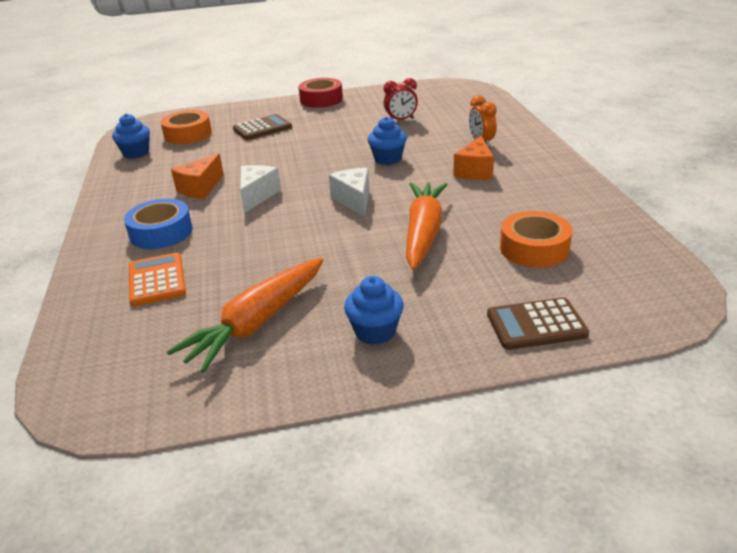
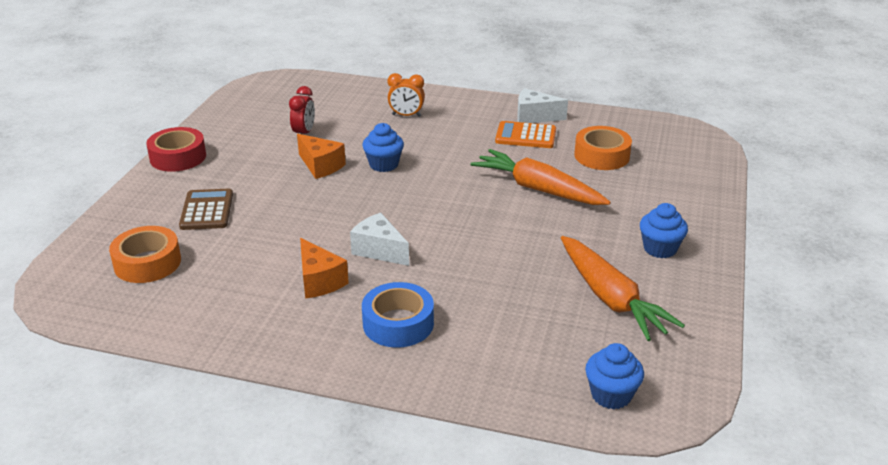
camera: 65 degrees left, 0 degrees up
blue cupcake [112,114,150,159] -> blue cupcake moved to [585,343,644,409]
orange calculator [129,253,186,306] -> orange calculator moved to [495,121,556,148]
white cheese [329,168,370,217] -> white cheese moved to [517,88,568,123]
orange cheese [453,136,494,180] -> orange cheese moved to [297,134,346,179]
brown calculator [487,297,589,350] -> none

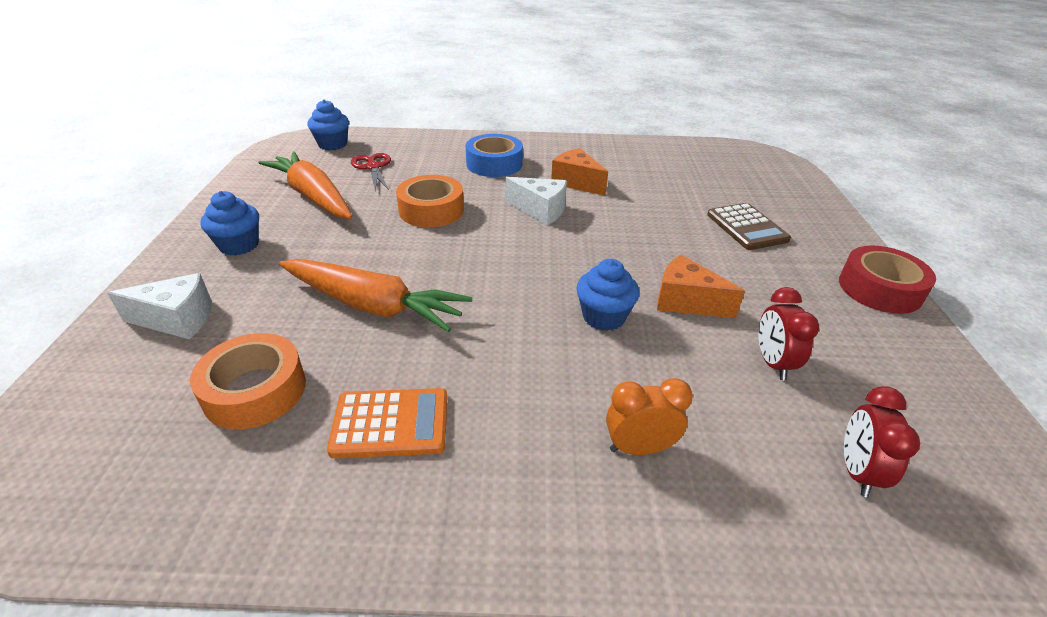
camera: 165 degrees right, 5 degrees up
orange tape [109,226,181,283] -> orange tape moved to [396,175,464,227]
white cheese [517,88,568,123] -> white cheese moved to [108,273,212,339]
none -> red scissors [351,153,391,191]
none -> red clock [844,386,920,498]

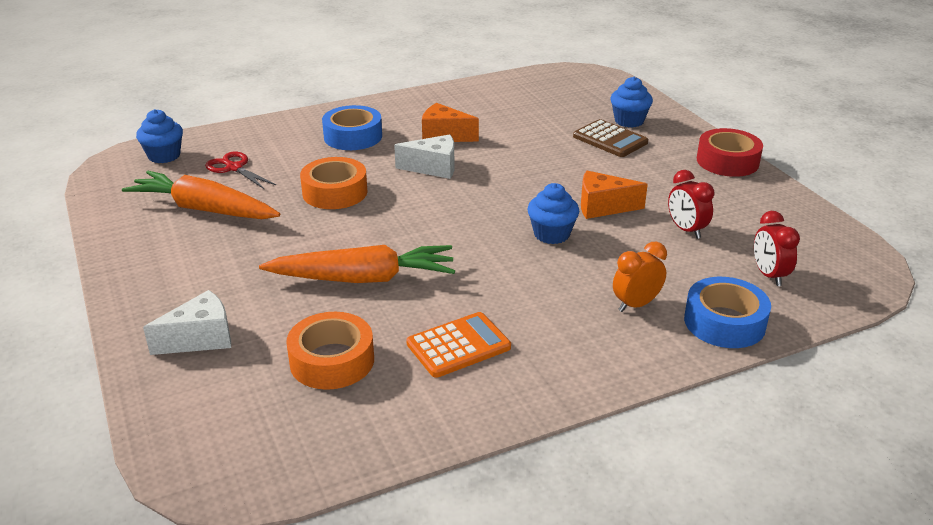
camera: 25 degrees left, 5 degrees down
blue cupcake [200,191,259,256] -> blue cupcake moved to [611,77,653,128]
none -> blue tape [684,277,771,348]

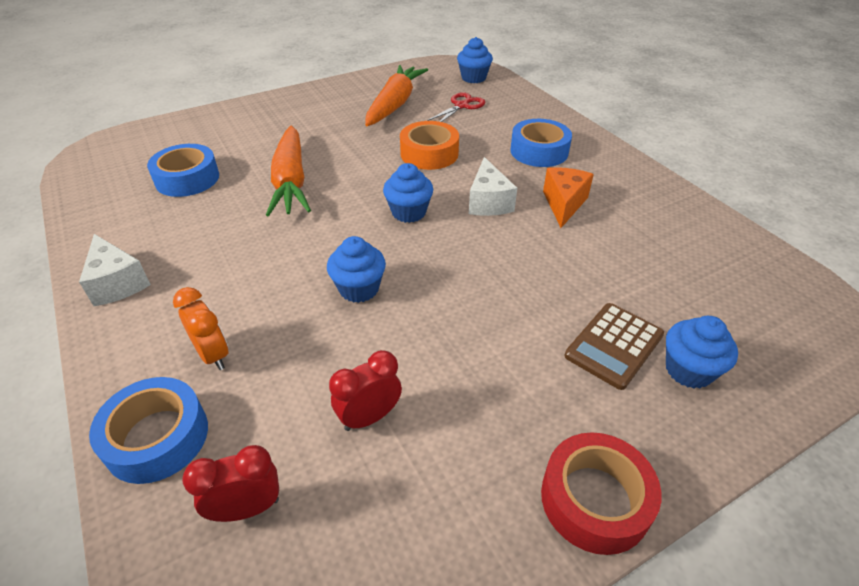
camera: 85 degrees right, 10 degrees up
white cheese [143,290,231,355] -> white cheese moved to [79,234,151,306]
orange tape [286,312,374,390] -> blue tape [147,144,219,197]
orange calculator [407,312,511,378] -> none
orange cheese [581,171,648,219] -> none
none -> blue cupcake [383,163,433,223]

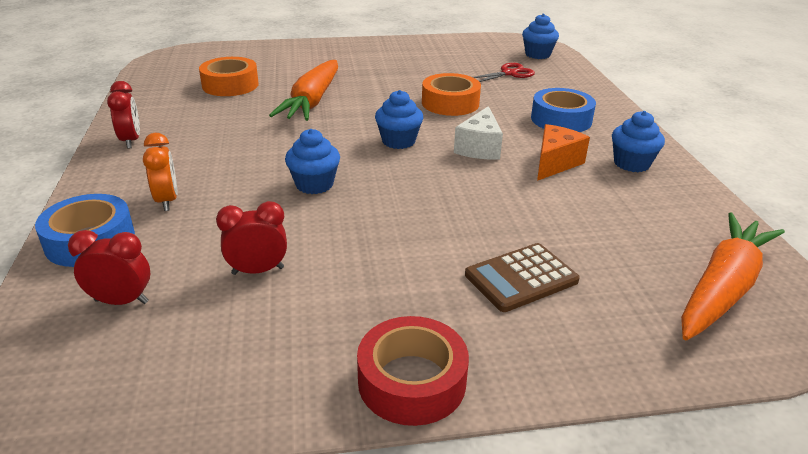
camera: 20 degrees right, 10 degrees down
white cheese [79,234,151,306] -> red clock [107,81,140,149]
blue tape [147,144,219,197] -> orange tape [199,57,259,96]
orange carrot [365,65,428,126] -> orange carrot moved to [681,212,785,340]
blue cupcake [666,316,738,388] -> blue cupcake moved to [612,111,665,172]

